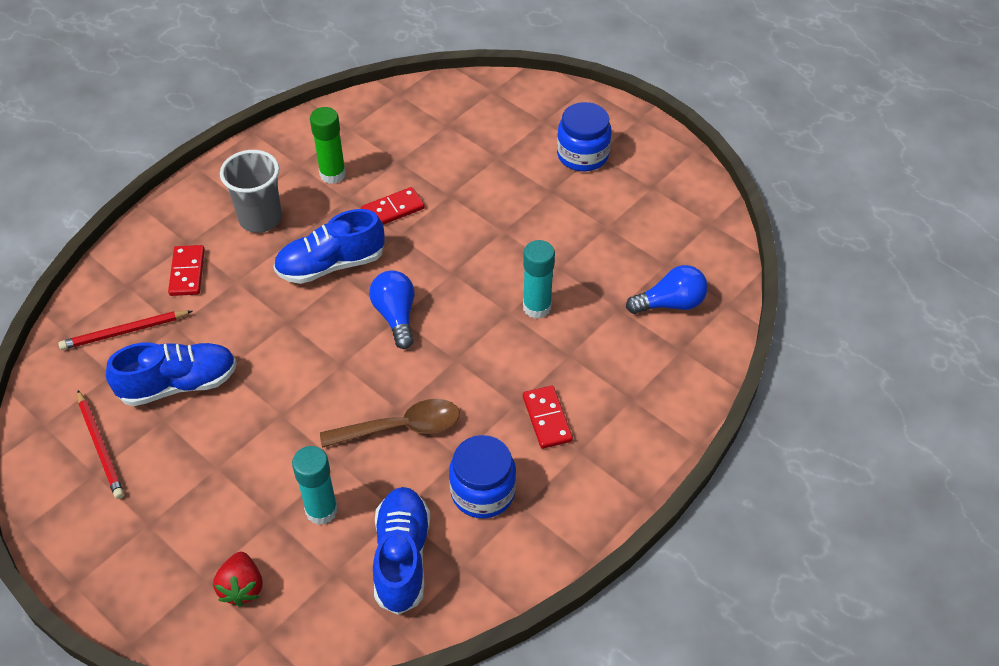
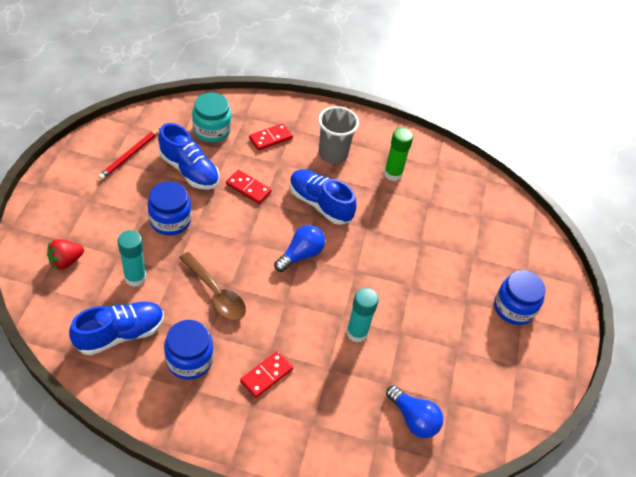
camera: 55 degrees right, 0 degrees up
red pencil [58,311,192,350] -> turquoise jar [192,93,231,142]
red domino [361,187,425,225] -> red domino moved to [226,170,272,204]
none -> blue jar [148,181,192,235]

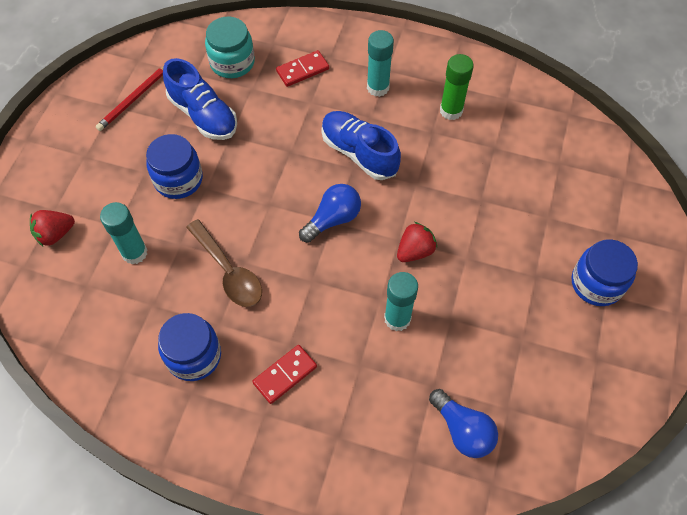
camera: 10 degrees right, 10 degrees up
blue shoe [69,302,164,355] -> none
red domino [226,170,272,204] -> none
grey cup [318,106,359,164] -> turquoise glue stick [367,30,394,97]
none -> red strawberry [397,222,437,262]

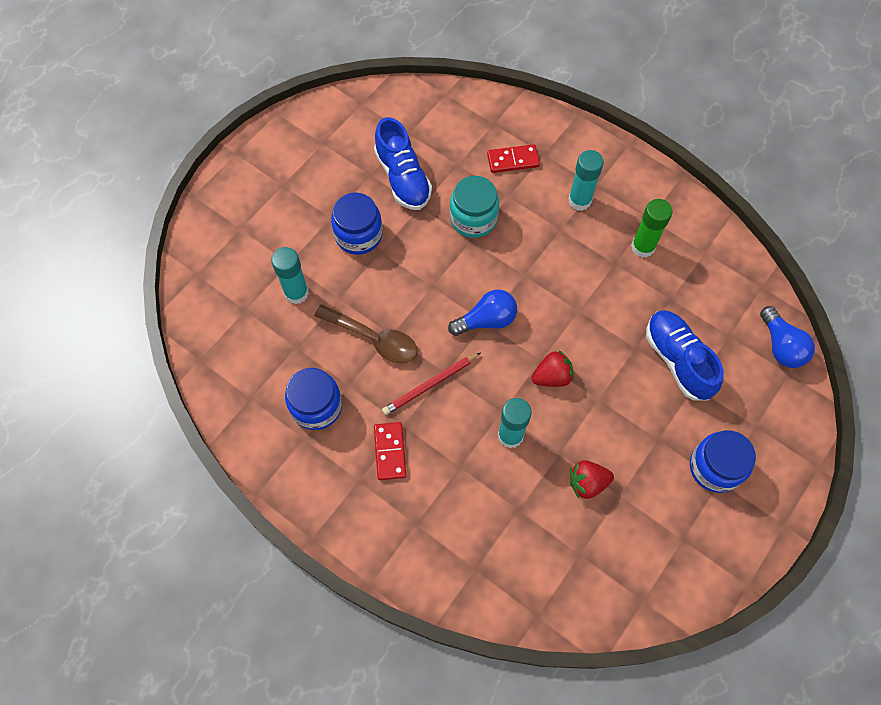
camera: 20 degrees right, 5 degrees up
red strawberry [30,210,75,246] -> red strawberry moved to [570,460,614,499]
red pencil [96,66,164,131] -> red pencil moved to [382,352,481,415]
brown spoon [186,219,262,307] -> brown spoon turned 45 degrees counterclockwise [314,304,417,363]
turquoise jar [205,17,255,78] -> turquoise jar moved to [450,176,499,238]
red domino [252,345,317,404] -> red domino turned 75 degrees counterclockwise [374,422,406,480]
blue shoe [322,111,401,180] -> blue shoe moved to [646,310,723,401]
blue light bulb [429,389,498,458] -> blue light bulb moved to [760,306,815,368]

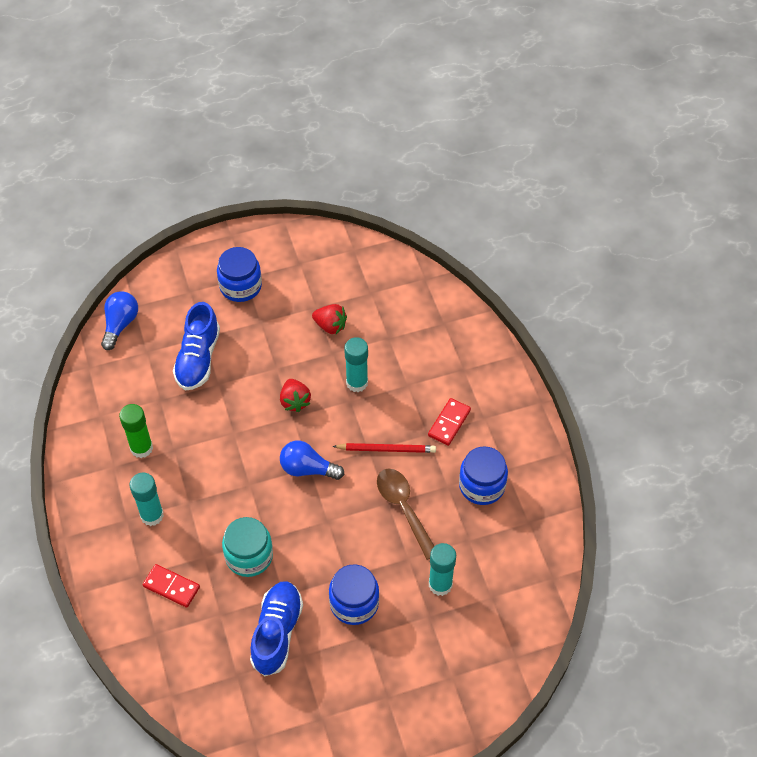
camera: 145 degrees left, 10 degrees down
red strawberry [531,351,574,387] -> red strawberry turned 120 degrees counterclockwise [280,379,311,412]

